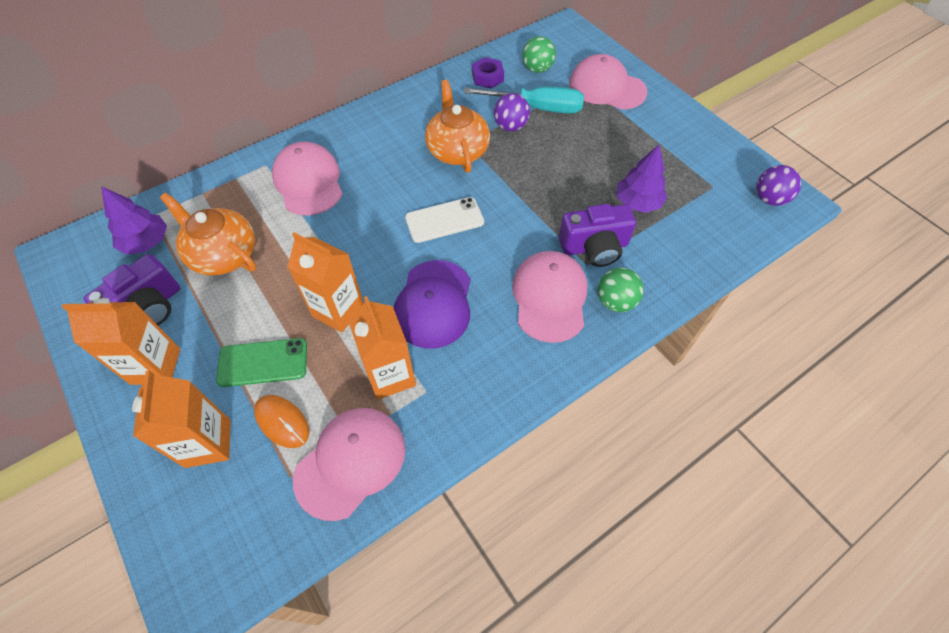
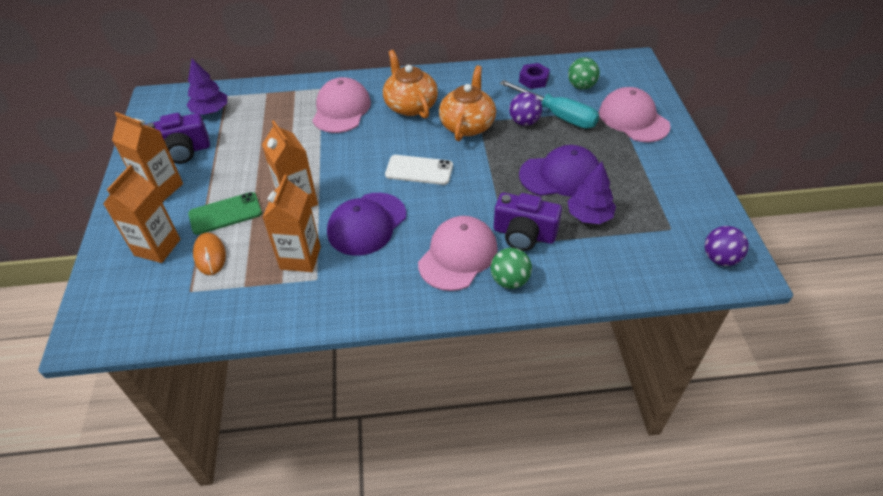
camera: 30 degrees right, 10 degrees down
orange teapot [160,193,256,276] -> orange teapot moved to [383,50,438,118]
green phone [216,338,307,387] -> green phone turned 45 degrees counterclockwise [188,192,262,235]
pink cap [293,408,405,521] -> none
none -> purple cap [519,145,599,197]

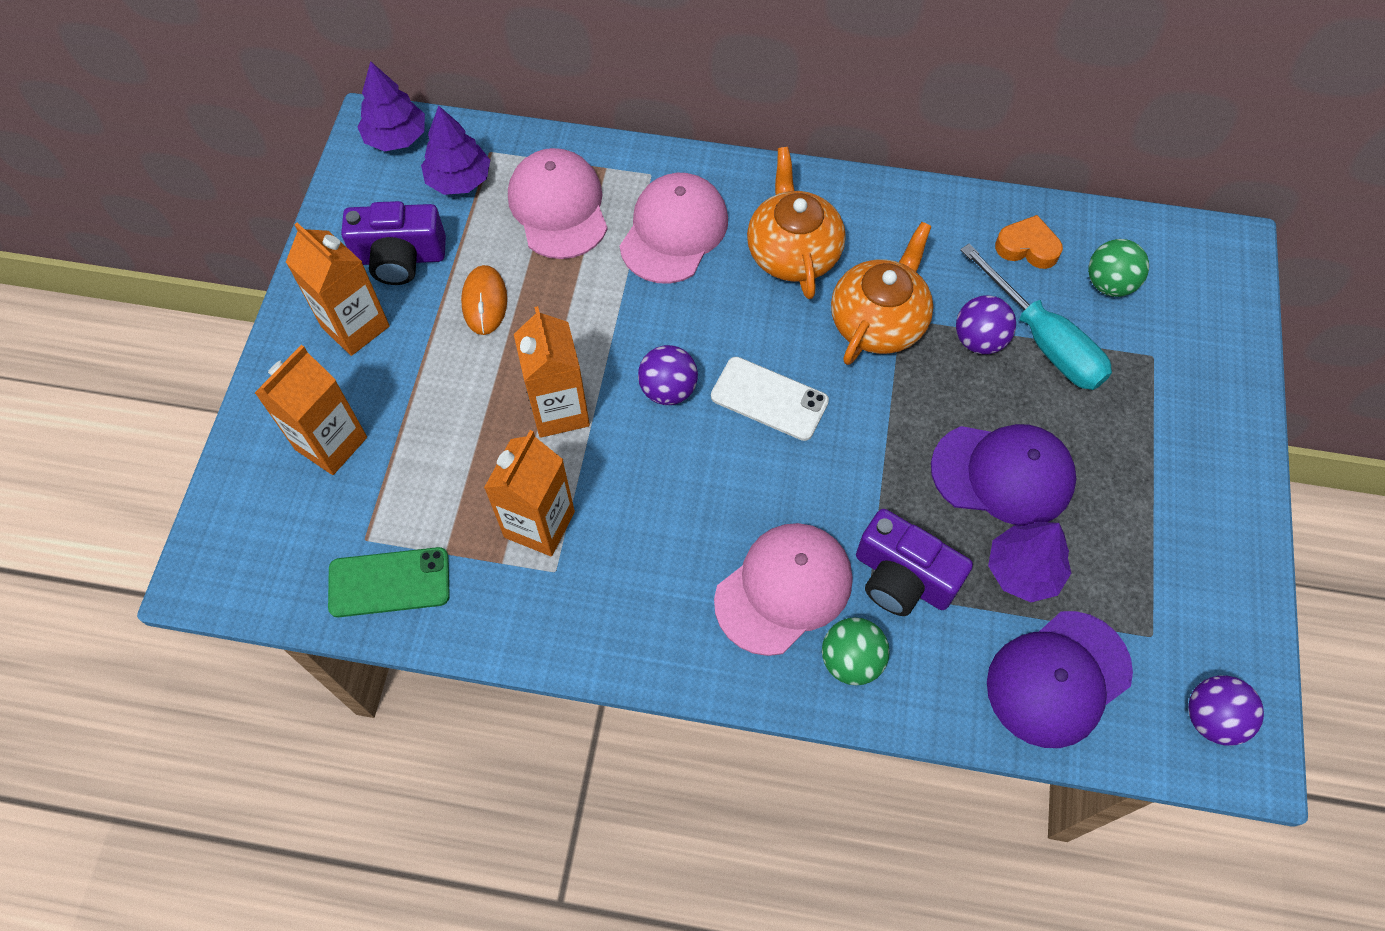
camera: 15 degrees right, 15 degrees up
green phone [188,192,262,235] -> green phone moved to [328,547,450,617]
orange mouse [193,233,226,275] -> orange mouse moved to [461,265,507,335]
purple cap [327,193,406,256] -> purple cap moved to [987,611,1133,748]
purple nut [519,63,550,89] -> orange heart [995,215,1063,269]
pink cap [599,87,671,142] -> pink cap moved to [508,148,607,259]
none -> purple tree [357,61,425,152]
none -> purple ball [638,345,698,405]

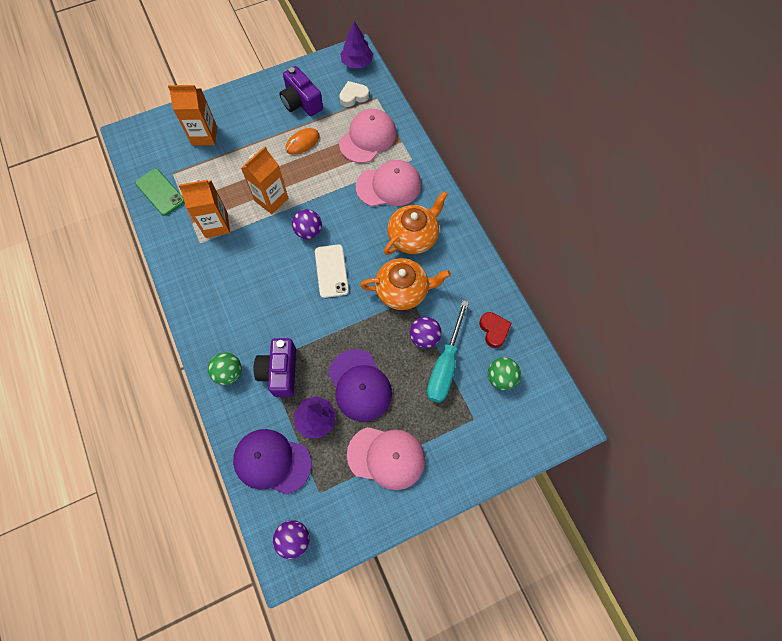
camera: 55 degrees right, 5 degrees up
orange carton [286,223,390,356] -> none
purple tree [421,106,490,195] -> white heart [339,81,369,107]
pink cap [714,523,853,656] -> pink cap moved to [347,427,425,490]
orange heart [995,215,1063,269] -> red heart [479,312,512,348]

